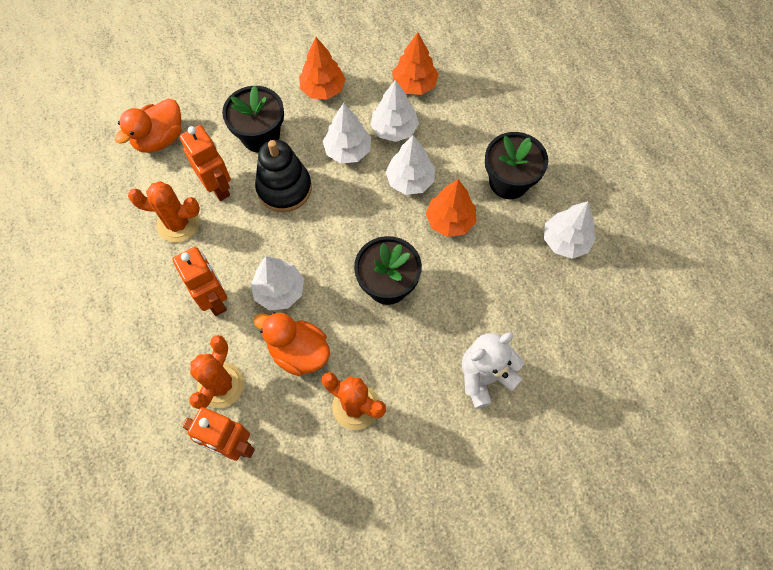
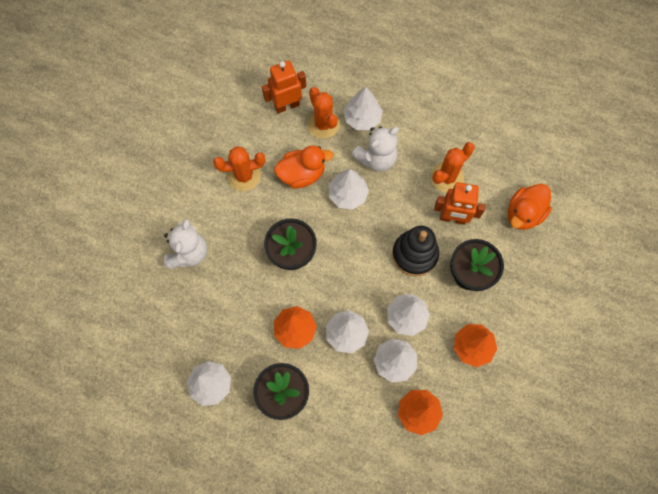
camera: 135 degrees right, 5 degrees up
orange duck [115,99,182,153] -> orange duck turned 135 degrees counterclockwise [508,184,552,230]
orange robot [173,247,227,316] -> white teddy bear [352,126,399,171]
none -> white tree [344,87,383,130]

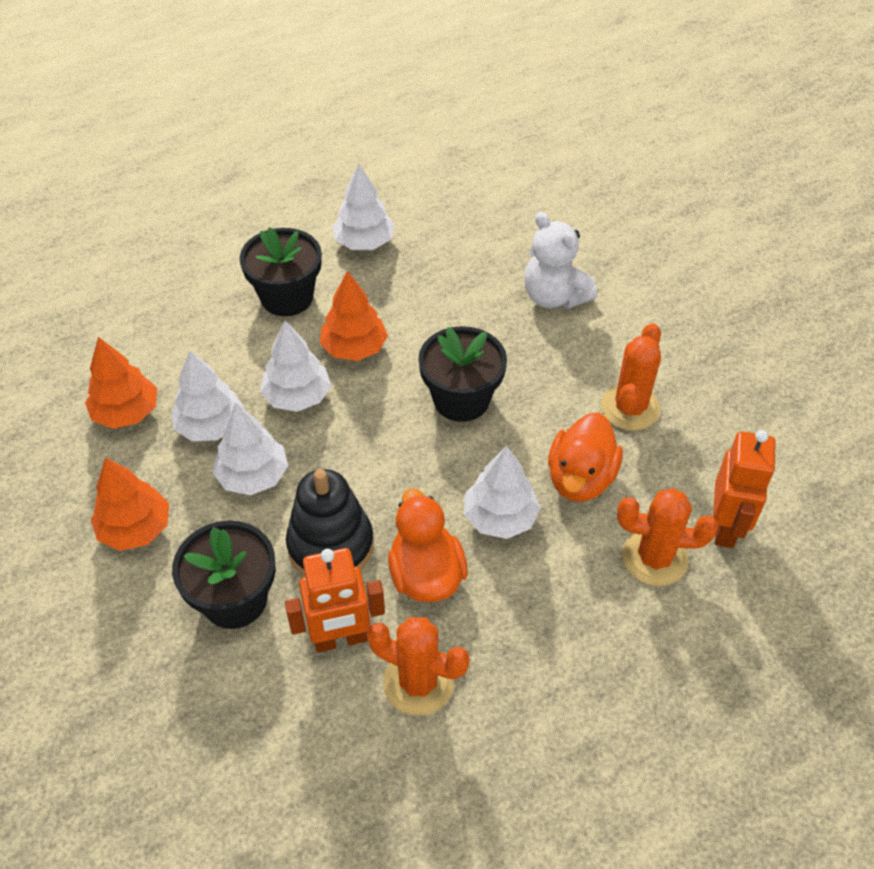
camera: 125 degrees right, 20 degrees down
white tree [344,87,383,130] -> none
white teddy bear [352,126,399,171] -> none
orange cactus [431,142,475,193] -> orange cactus turned 60 degrees counterclockwise [367,617,470,716]
orange robot [434,182,486,225] -> orange robot turned 150 degrees counterclockwise [285,548,385,653]
orange duck [508,184,552,230] -> orange duck moved to [388,488,468,602]

